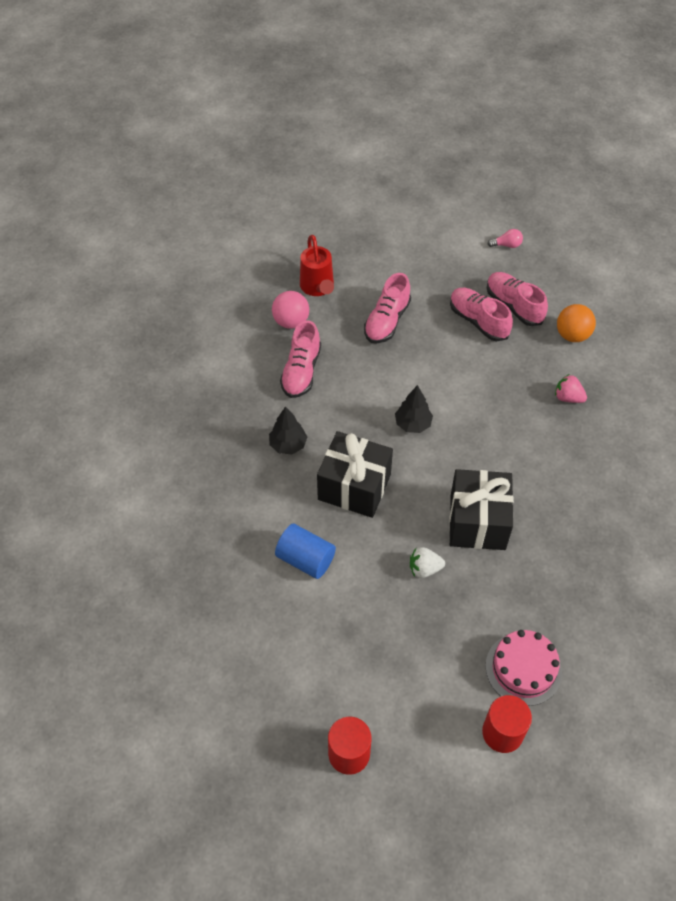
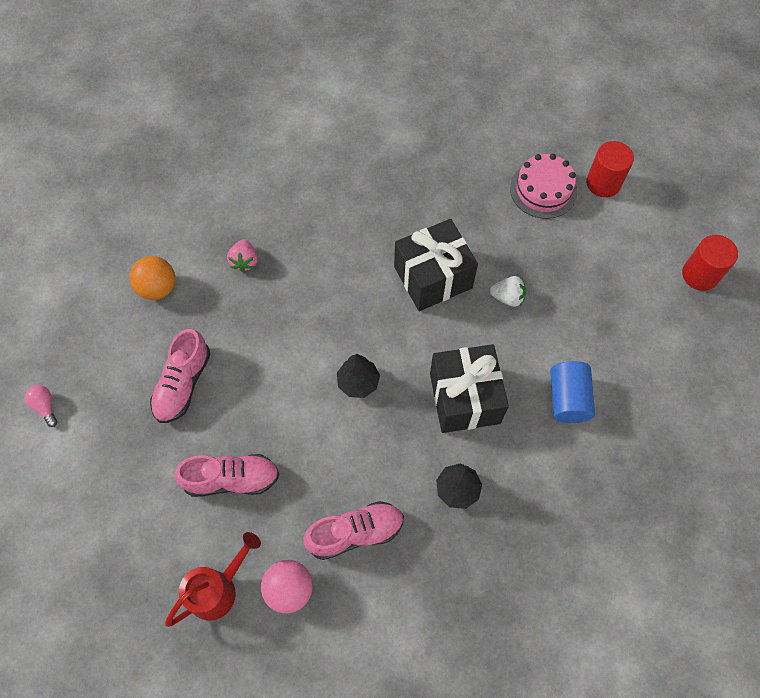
camera: 120 degrees left, 10 degrees up
white strawberry [410,547,445,578] -> white strawberry turned 45 degrees counterclockwise [490,276,526,307]
pink shoe [487,272,548,326] -> none

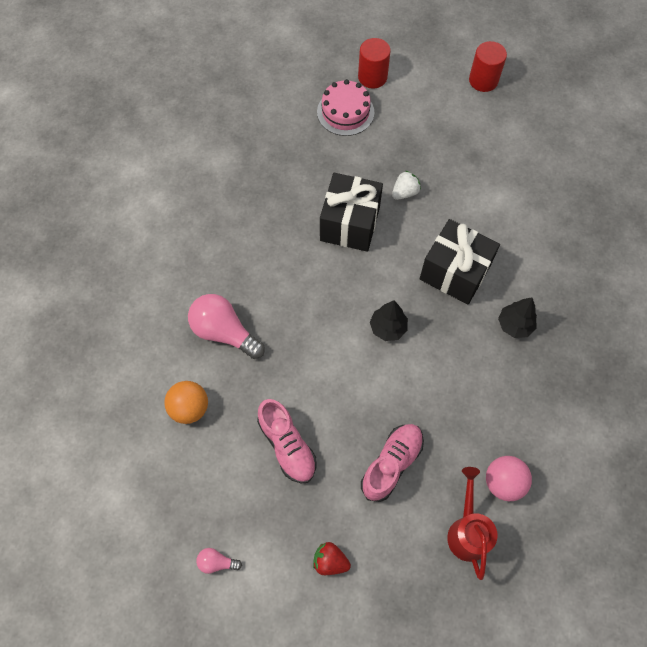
camera: 50 degrees left, 0 degrees up
pink strawberry [227,239,258,273] -> pink light bulb [188,294,265,359]
pink shoe [303,501,404,560] -> none
blue cylinder [550,361,595,423] -> none
none -> red strawberry [313,542,351,575]

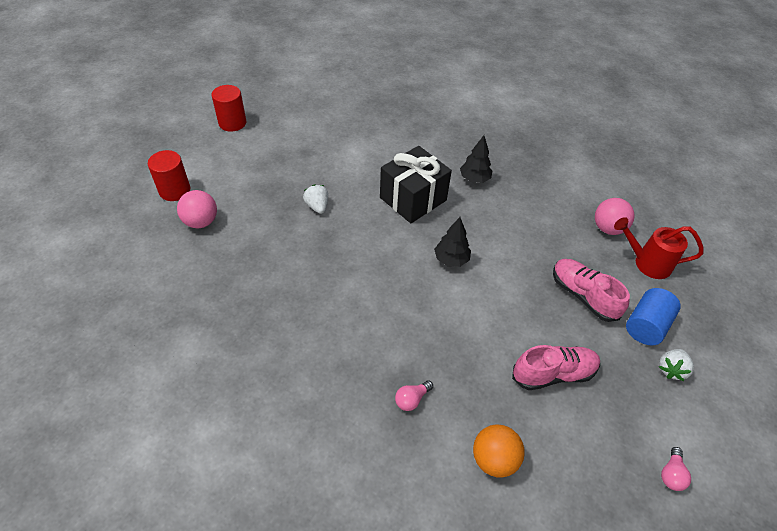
camera: 75 degrees left, 15 degrees down
pink light bulb [188,294,265,359] -> pink light bulb [395,380,433,411], size x0.47
red strawberry [313,542,351,575] -> white strawberry [659,349,694,381]
pink cake [317,79,374,136] -> pink ball [177,190,217,228]
black gift [320,173,383,252] -> none
none -> blue cylinder [626,288,681,345]

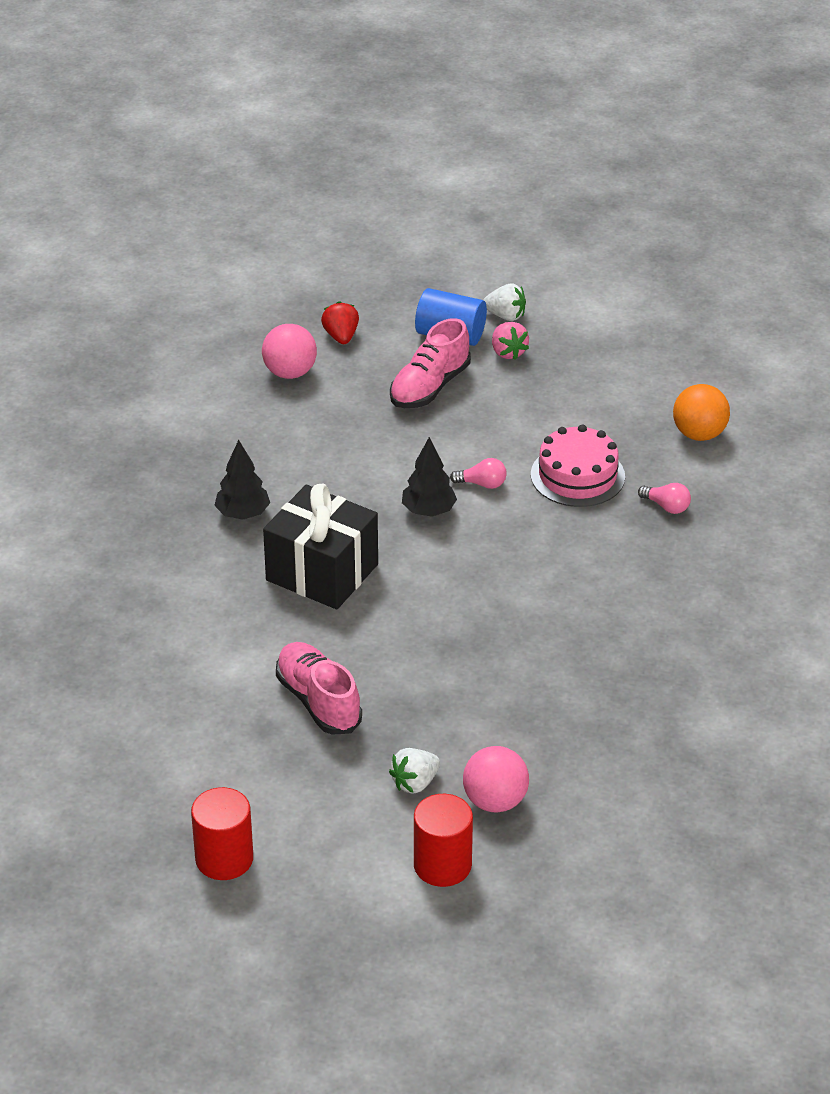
camera: 105 degrees left, 10 degrees down
white strawberry [303,185,328,214] -> white strawberry moved to [389,748,440,793]
pink shoe [512,345,600,390] -> pink shoe moved to [276,642,362,735]
red watering can [614,217,703,279] -> red strawberry [321,301,359,344]
pink light bulb [661,447,691,491] -> pink light bulb moved to [450,458,507,489]
none -> pink strawberry [492,322,529,360]
none -> pink cake [531,425,625,507]

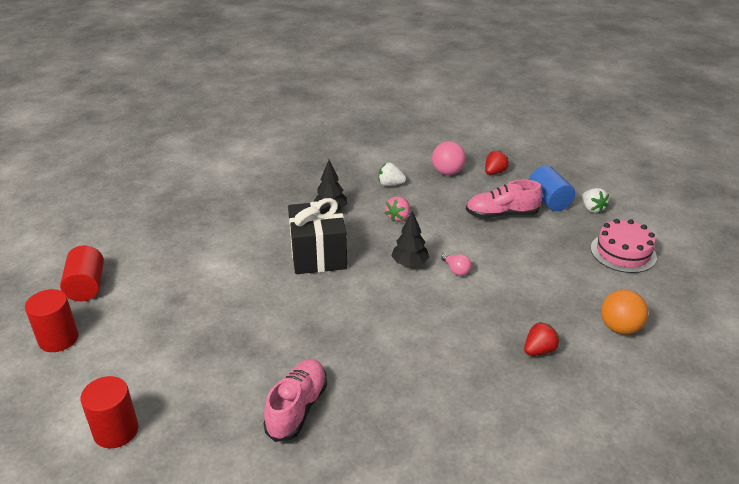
camera: 50 degrees right, 5 degrees down
pink shoe [276,642,362,735] -> pink shoe moved to [263,359,327,442]
white strawberry [389,748,440,793] -> white strawberry moved to [378,163,406,186]
pink ball [463,746,529,812] -> none
pink strawberry [492,322,529,360] -> pink strawberry moved to [385,196,410,222]
pink cake [531,425,625,507] -> pink cake moved to [591,219,657,273]
pink light bulb [638,483,691,514] -> red strawberry [524,322,559,355]
none -> red cylinder [60,245,104,301]

